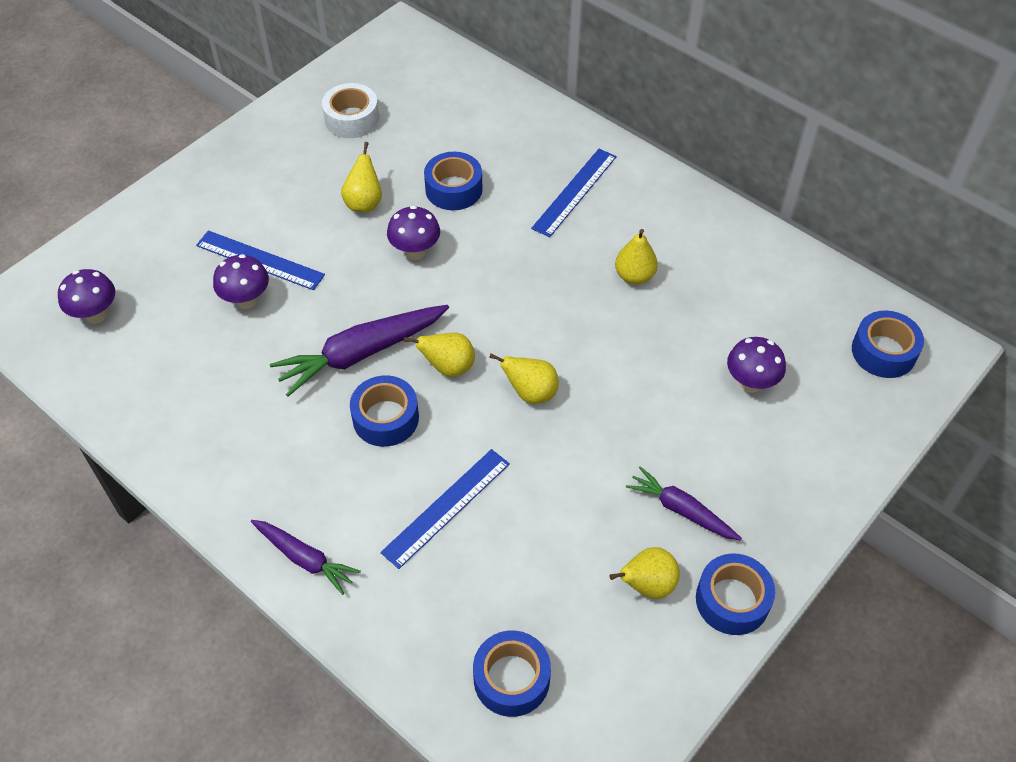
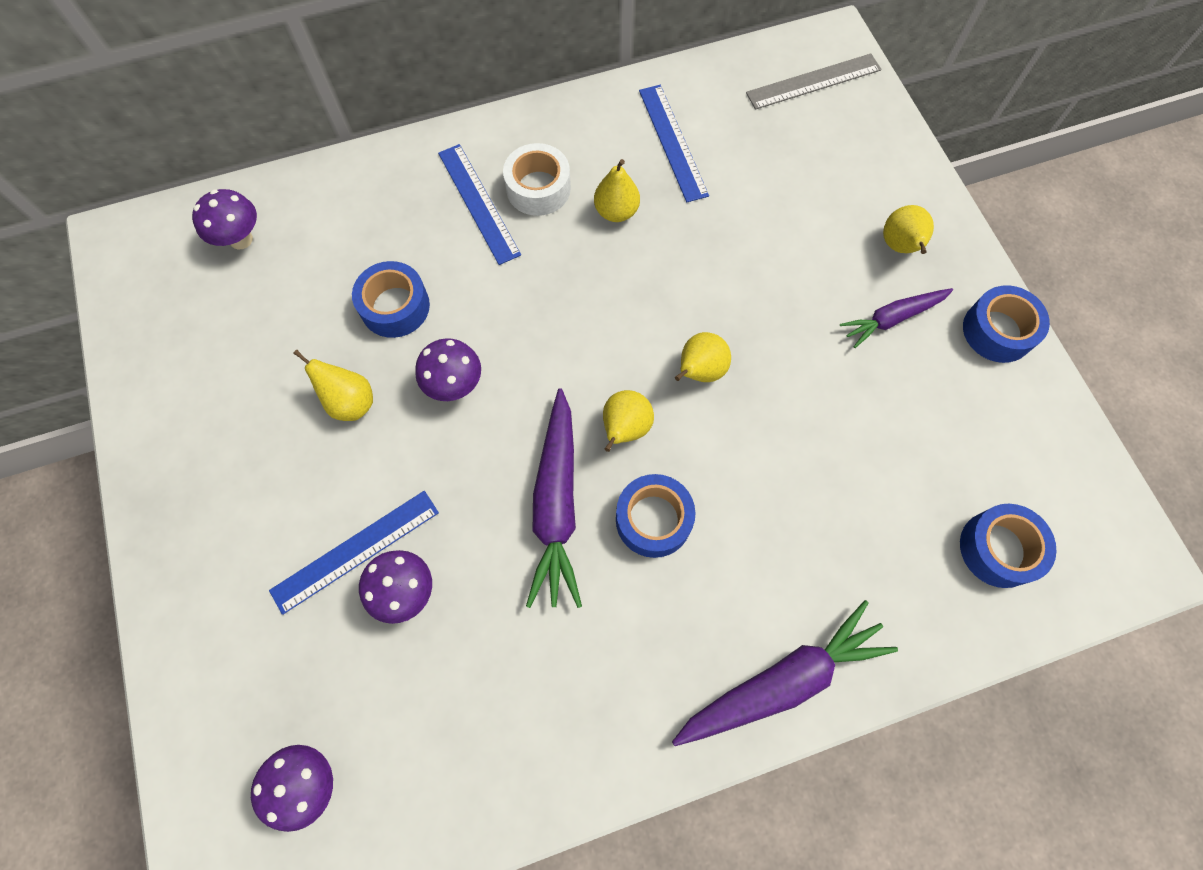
camera: 60 degrees left, 15 degrees up
purple carrot [251,520,361,595] -> purple carrot [672,600,898,746], size x1.65
white tape [322,83,379,138] -> white tape moved to [503,143,571,216]
blue ruler [380,449,510,569] -> blue ruler moved to [639,85,709,202]
yellow pear [609,547,680,599] -> yellow pear moved to [883,205,934,254]
purple mushroom [727,337,786,393] -> purple mushroom moved to [192,189,257,250]
blue tape [852,311,924,378] -> grey ruler [746,54,882,110]

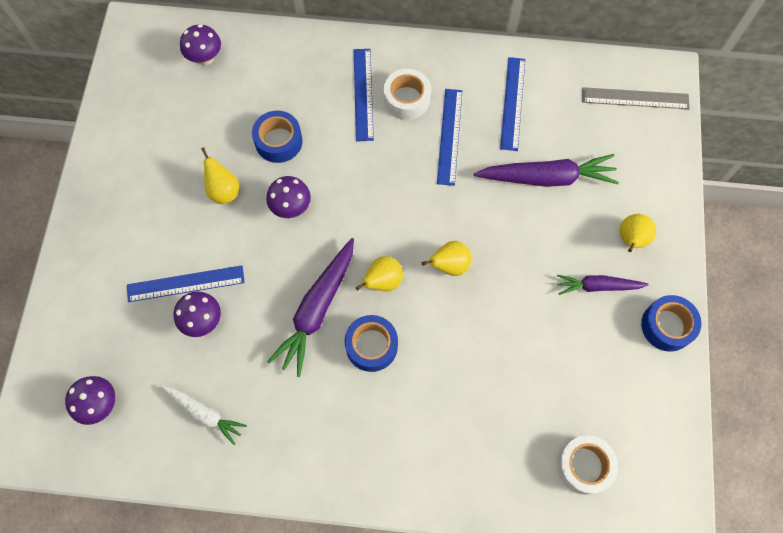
camera: 25 degrees right, 0 degrees up
yellow pear [594,159,640,222] -> blue ruler [437,89,462,186]
purple carrot [672,600,898,746] -> purple carrot moved to [474,154,619,187]
blue tape [960,504,1057,588] -> white tape [557,435,618,495]
none -> white carrot [162,386,247,445]

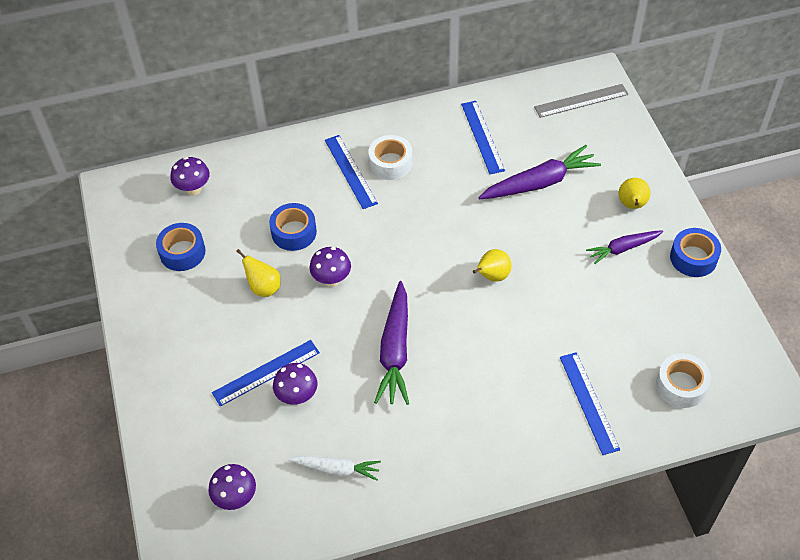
camera: 20 degrees left, 15 degrees down
blue tape [345,315,398,372] -> blue tape moved to [156,223,205,271]
yellow pear [356,256,403,291] -> none
blue ruler [437,89,462,186] -> blue ruler moved to [560,352,620,455]

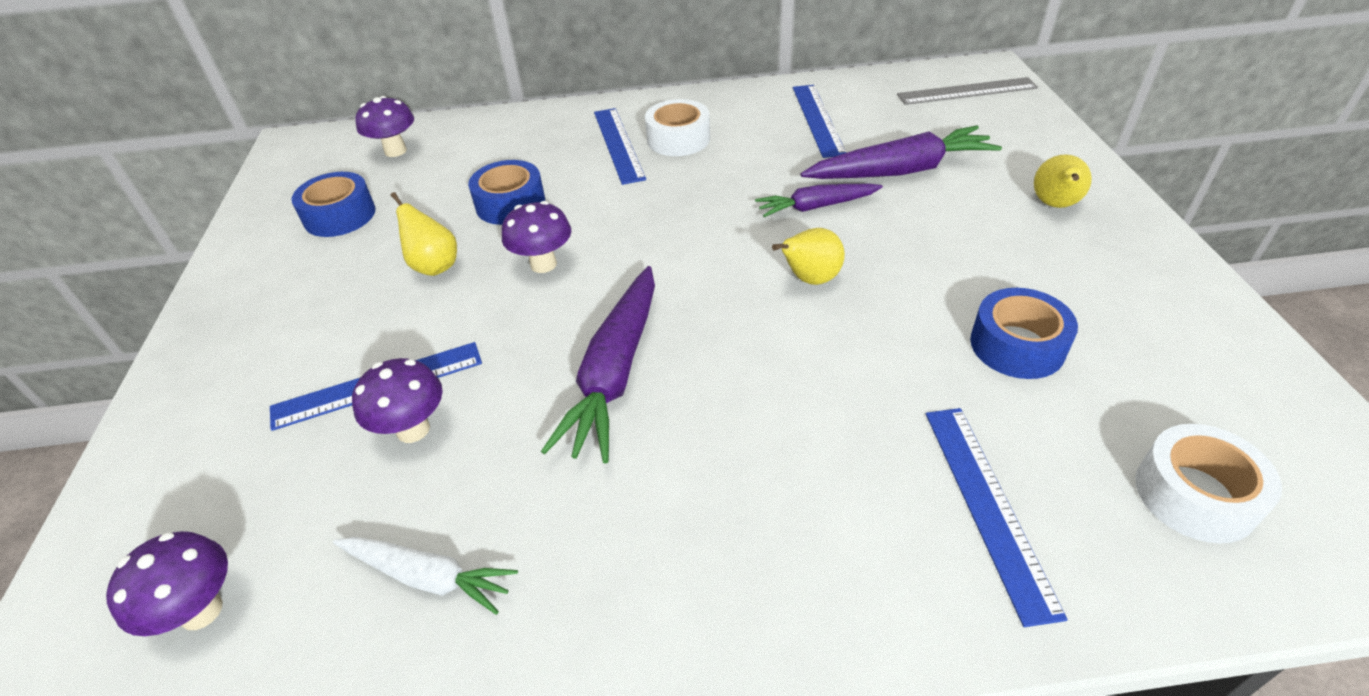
camera: 10 degrees right, 10 degrees down
purple carrot [586,230,663,264] -> purple carrot moved to [755,184,883,217]
blue tape [670,228,721,277] -> blue tape moved to [970,288,1078,379]

